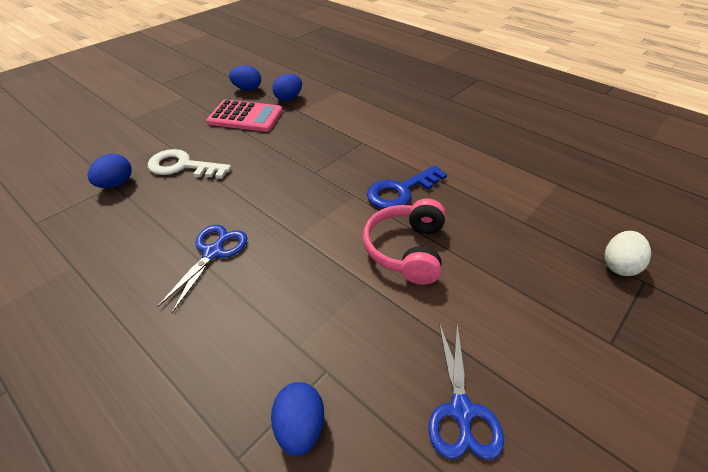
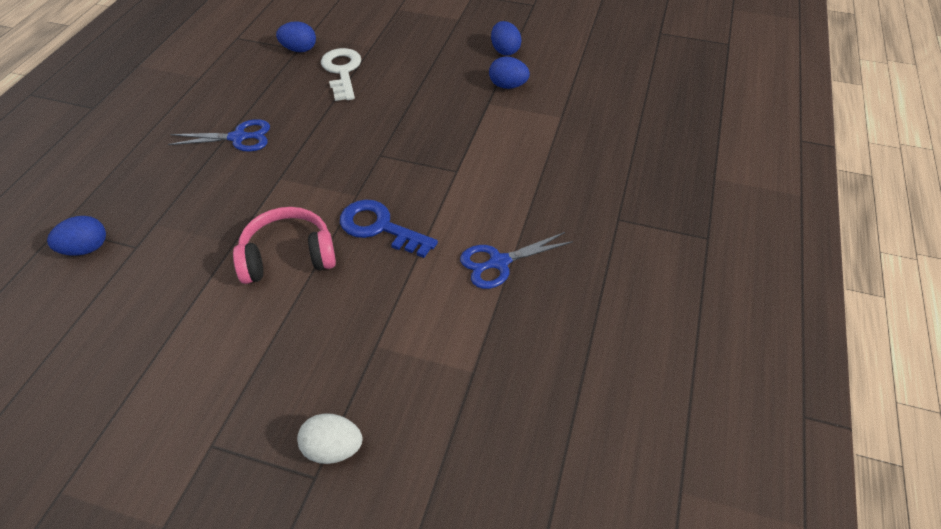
camera: 65 degrees right, 5 degrees up
pink calculator [206,100,283,132] -> none
blue scissors [429,323,504,460] -> blue scissors moved to [460,232,573,289]

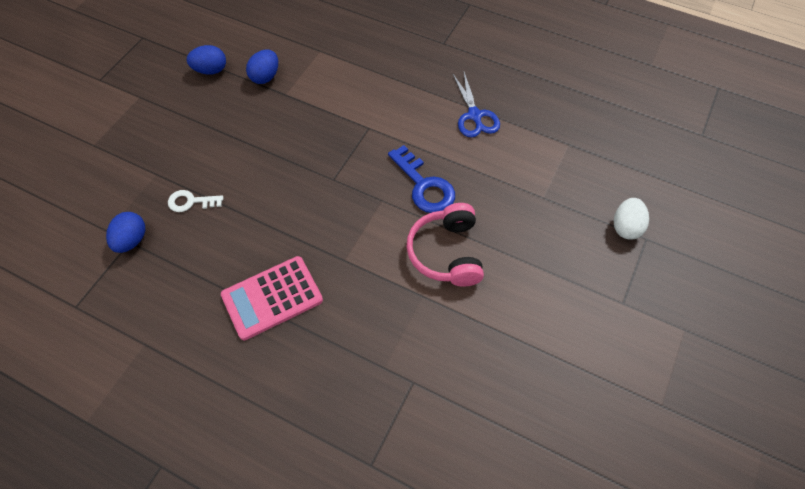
camera: 80 degrees left, 10 degrees up
blue egg [47,216,106,256] -> none
blue scissors [168,119,270,152] -> pink calculator [221,256,323,340]
white key [321,48,361,101] -> white key [168,190,223,212], size x0.60
blue key [340,199,438,258] -> blue key turned 75 degrees counterclockwise [388,145,455,213]

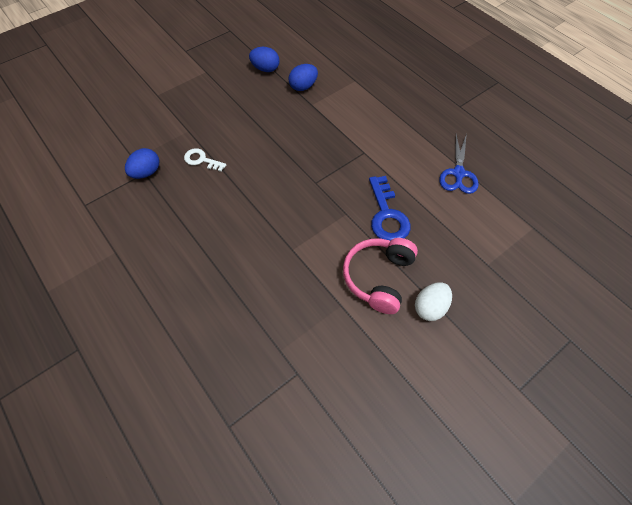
camera: 25 degrees right, 0 degrees up
pink calculator [221,256,323,340] -> none
white egg [614,198,649,240] -> white egg moved to [415,282,452,321]

